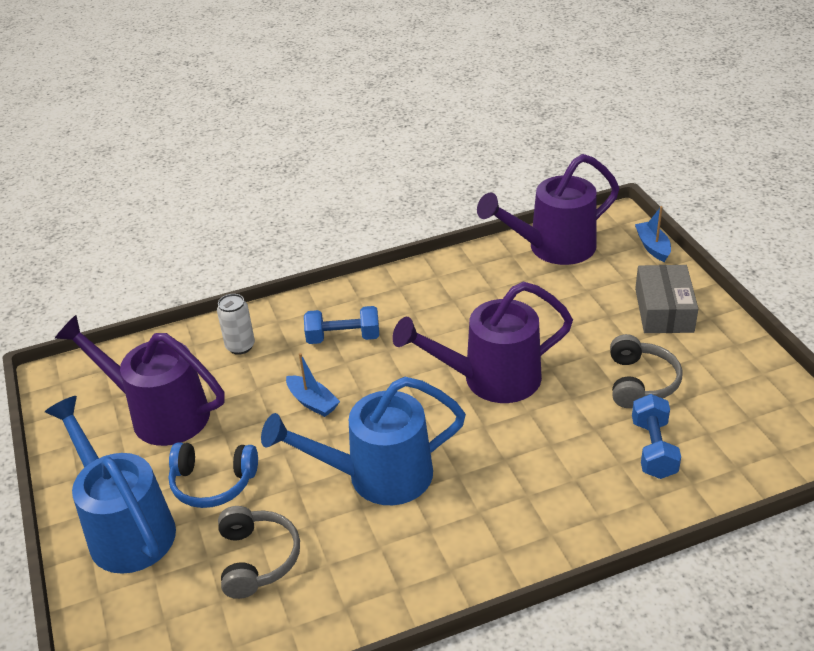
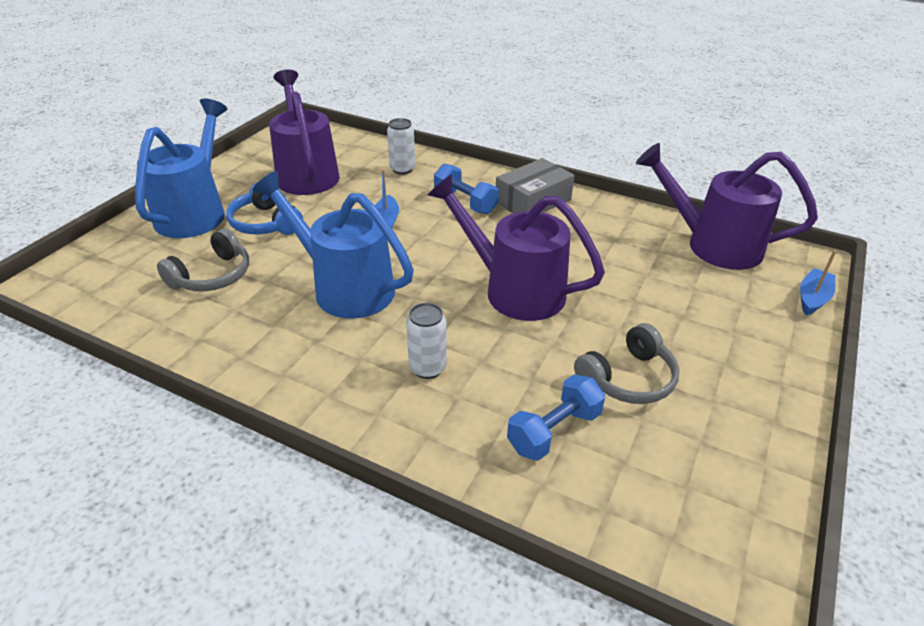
camera: 45 degrees right, 0 degrees up
grey box [635,265,698,333] -> grey box moved to [496,158,575,213]
none -> white can [406,303,447,379]

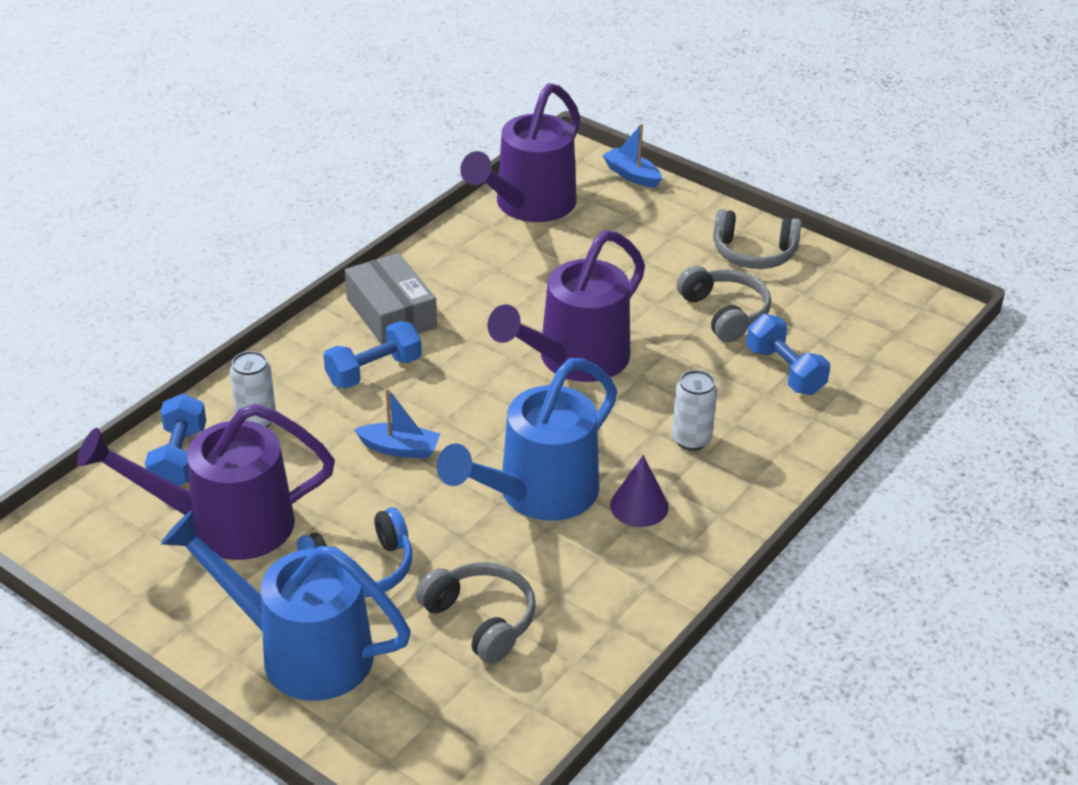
camera: 80 degrees left, 0 degrees up
none -> blue dumbbell [145,393,206,486]
none -> purple cone [610,455,669,527]
none -> grey headphones [713,209,802,269]

